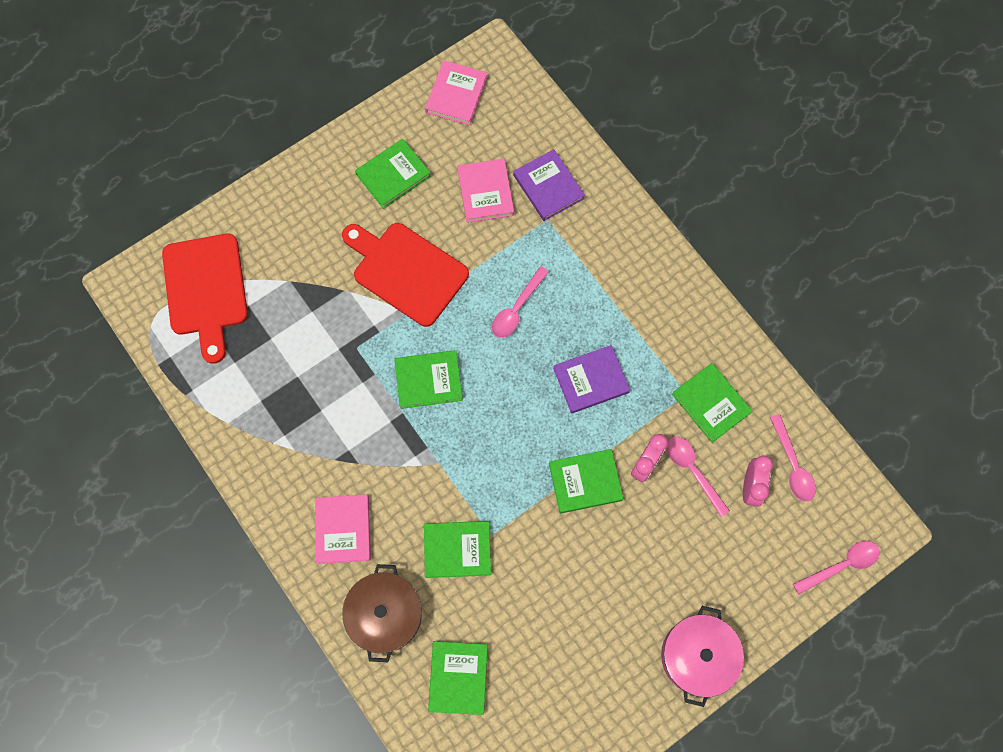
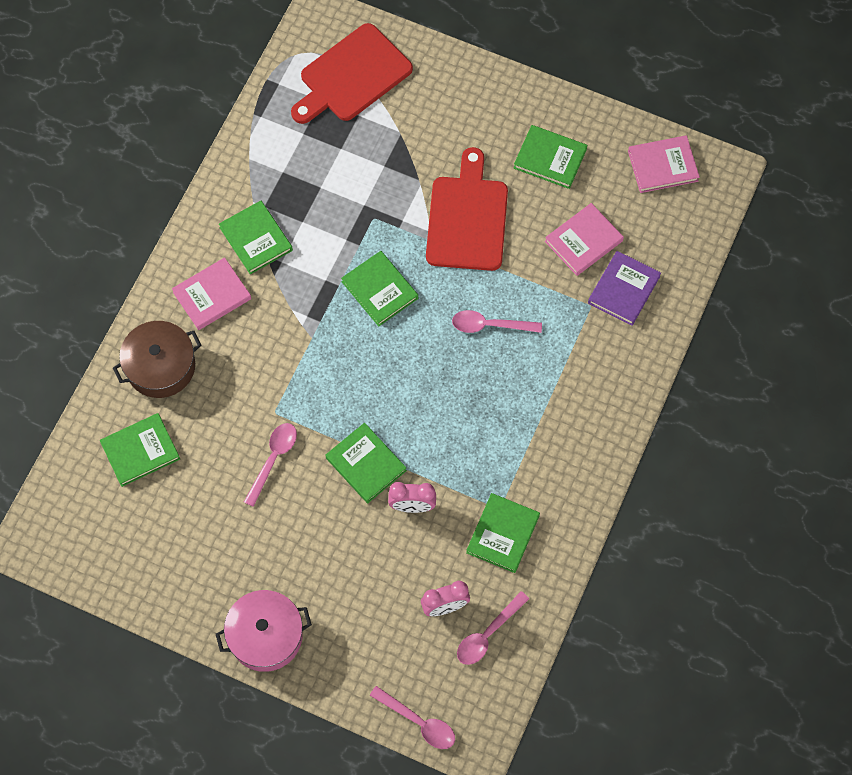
camera: 60 degrees right, 5 degrees down
green book [424,521,491,578] -> green book moved to [219,200,293,274]
purple book [553,345,630,413] -> none
pink spoon [667,437,730,517] -> pink spoon moved to [244,423,297,507]

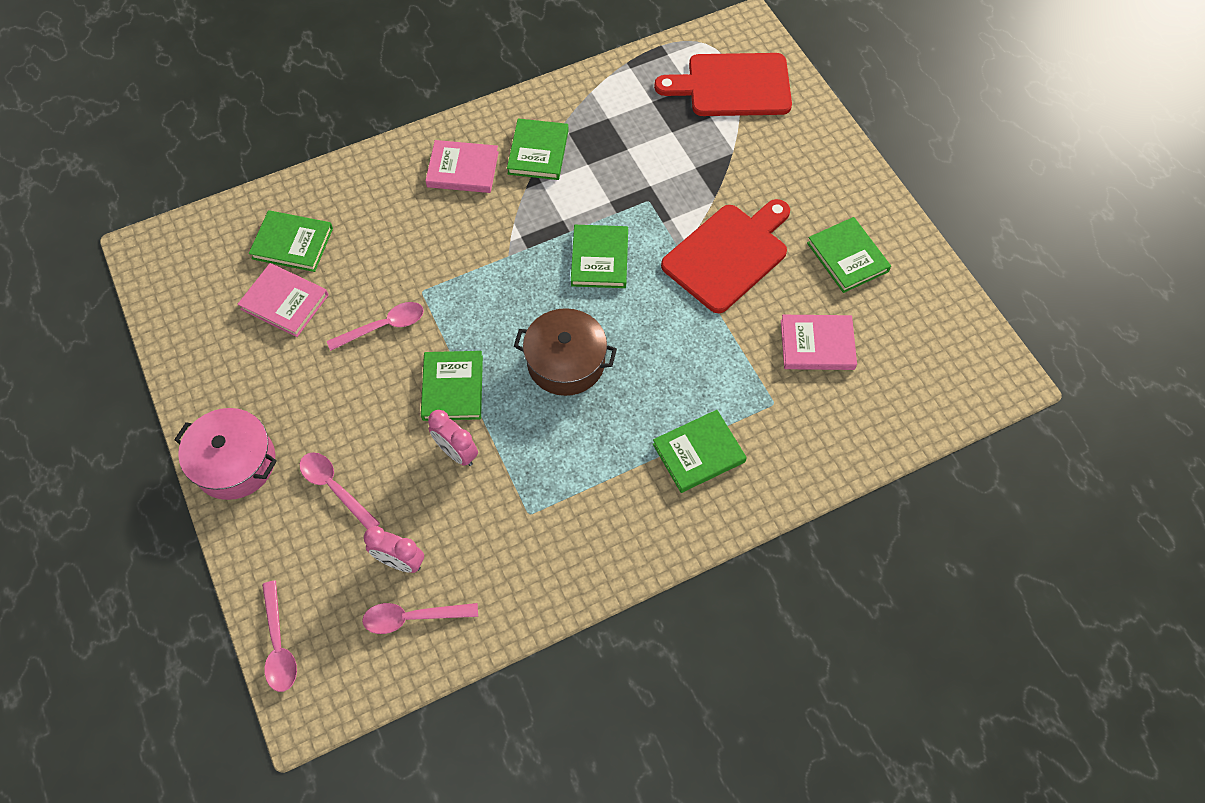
camera: 40 degrees right, 5 degrees down
brown pot [113,321,201,398] -> brown pot moved to [514,308,617,396]
pink spoon [452,310,542,333] -> pink spoon moved to [300,452,380,529]
green book [466,493,540,573] -> green book moved to [653,410,747,493]
purple book [588,251,661,326] -> none
pink book [628,135,700,193] -> pink book moved to [237,263,329,337]

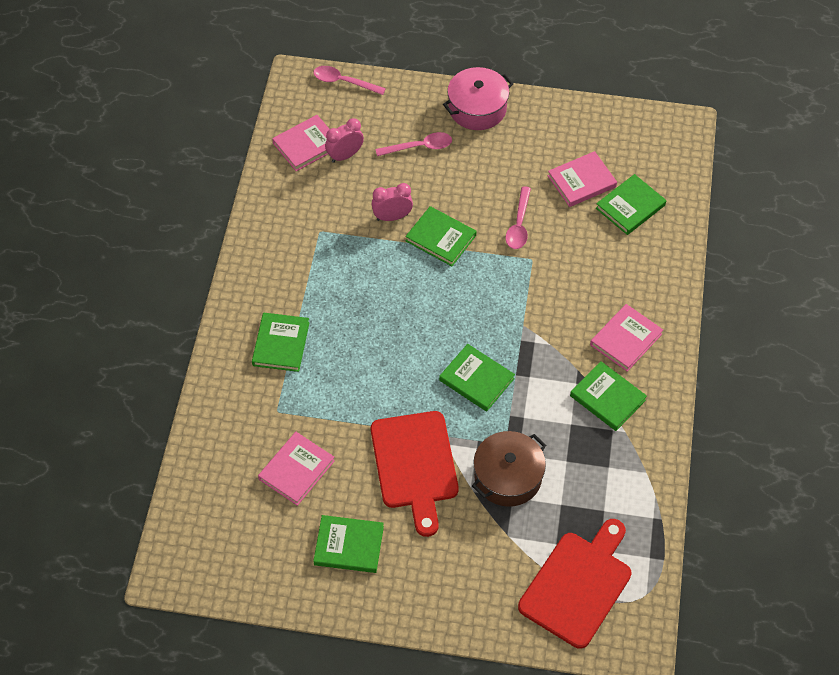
camera: 125 degrees right, 5 degrees down
pink spoon [362,603,478,634] -> pink book [272,115,330,171]
brown pot [514,308,617,396] -> brown pot moved to [472,431,546,507]

